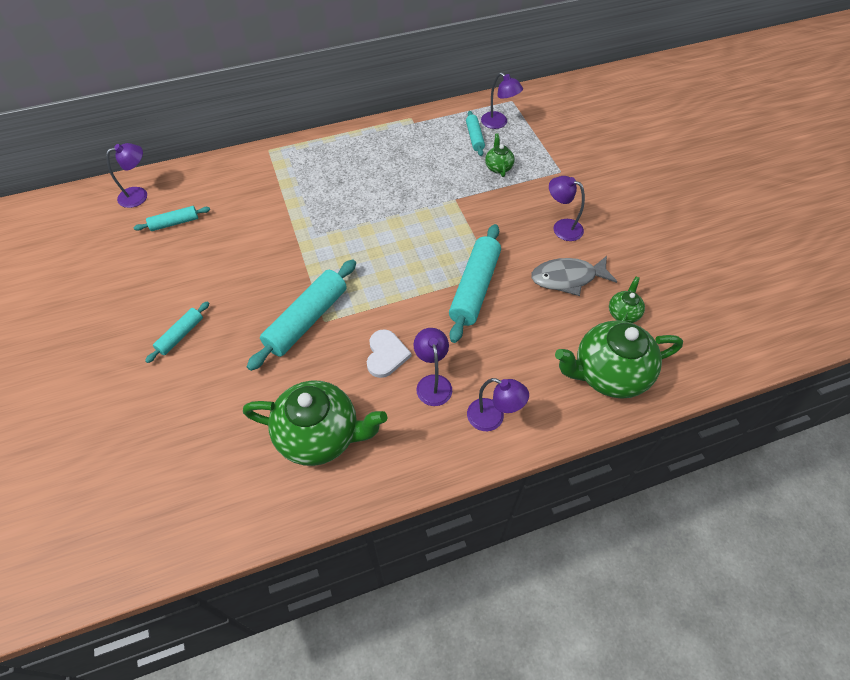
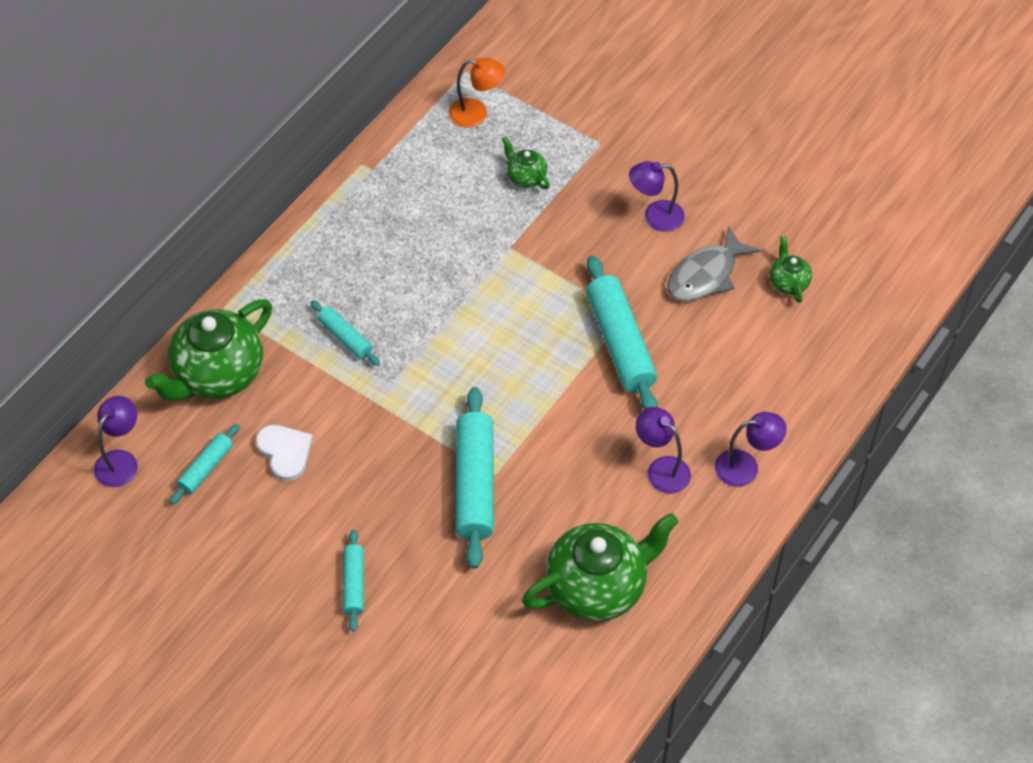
camera: 35 degrees left, 0 degrees up
white heart [367,329,411,378] -> white heart moved to [255,425,313,481]
turquoise rolling pin [466,111,485,156] -> turquoise rolling pin moved to [311,300,380,366]
purple lamp [481,72,523,129] -> orange lamp [449,58,505,128]
green teapot [555,320,683,399] -> green teapot moved to [145,299,272,401]

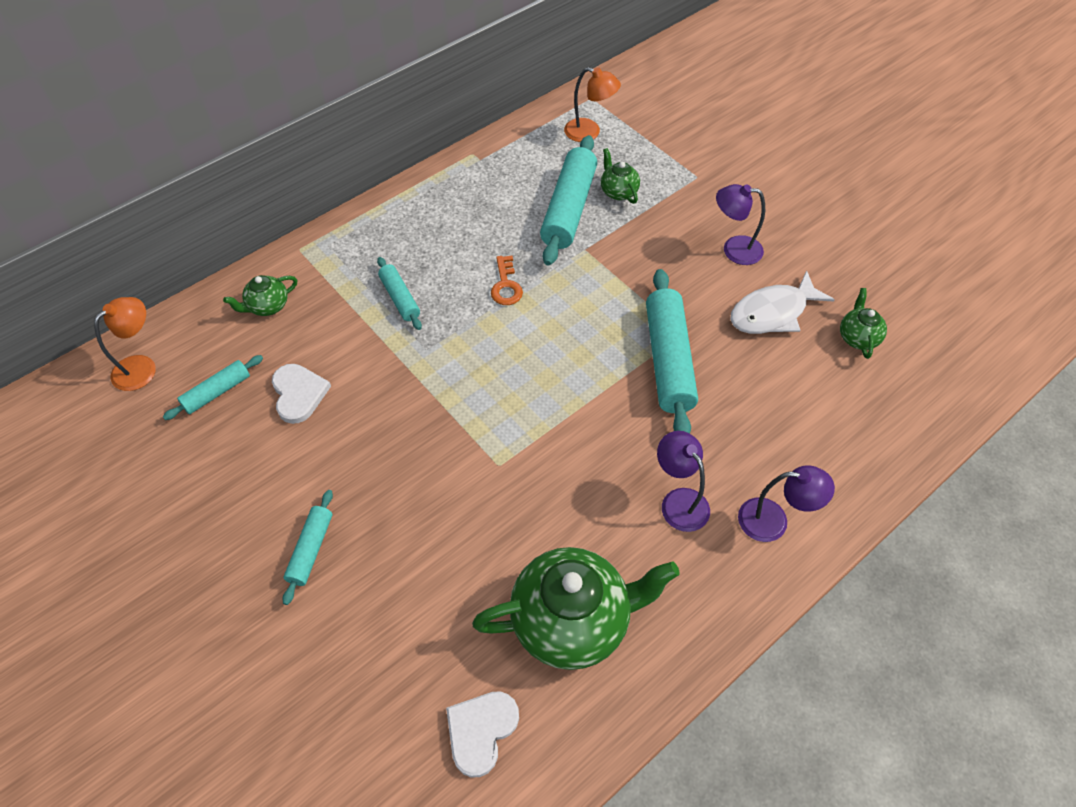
camera: 15 degrees right, 0 degrees up
purple lamp [94,396,138,487] -> orange lamp [94,297,156,391]
green teapot [145,299,272,401] -> green teapot [223,275,297,316], size x0.46
turquoise rolling pin [455,387,494,569] -> turquoise rolling pin moved to [540,135,597,266]
grey fish [667,226,760,301] -> white fish [730,270,835,334]
none -> white heart [446,691,519,778]
none -> orange key [491,256,523,305]

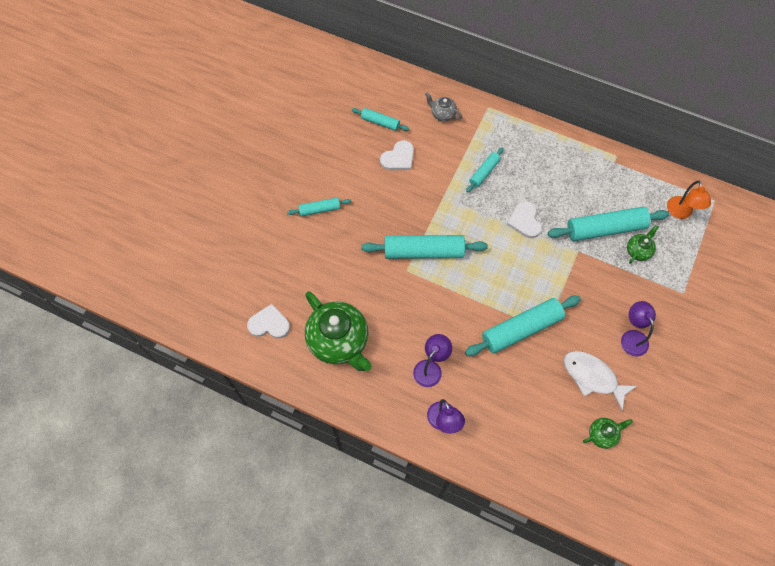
camera: 65 degrees right, 10 degrees up
orange lamp [94,297,156,391] -> none
green teapot [223,275,297,316] -> grey teapot [425,92,462,122]
orange key [491,256,523,305] -> white heart [507,201,542,238]
none -> turquoise rolling pin [361,235,488,259]

